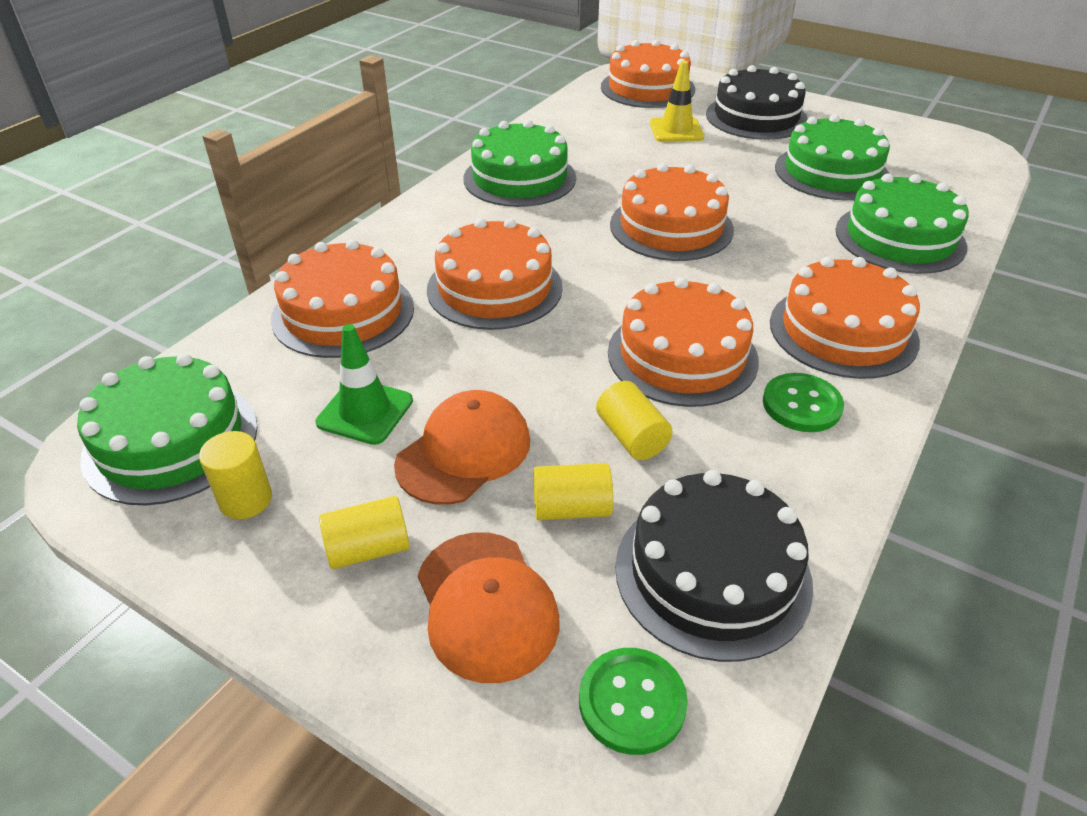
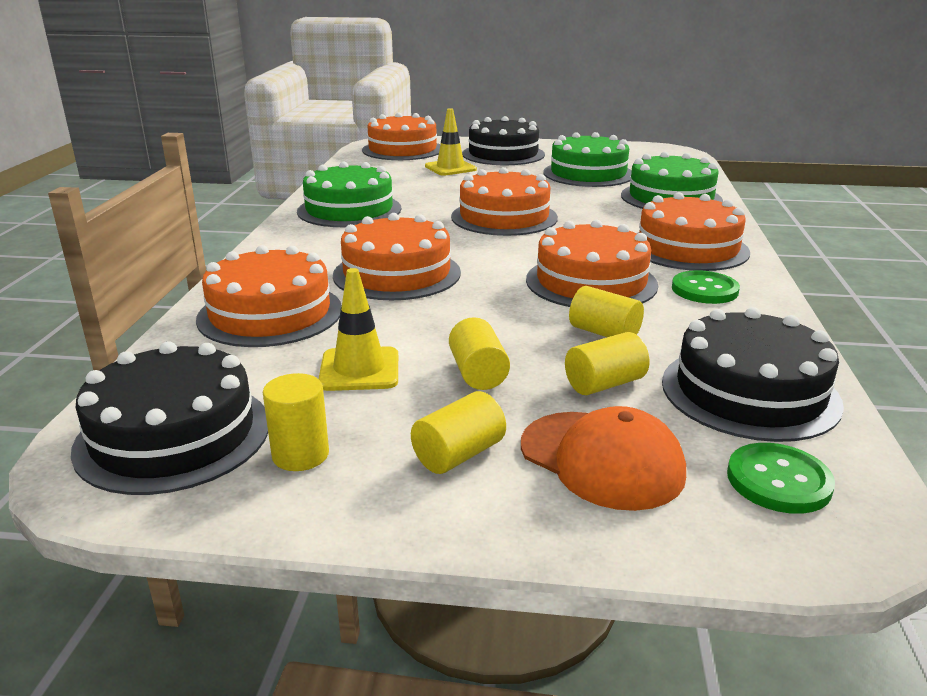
camera: 25 degrees left, 15 degrees down
green cake [77,353,258,505] -> black cake [71,341,268,495]
green traffic cone [316,324,413,445] -> yellow traffic cone [319,268,398,391]
orange cap [394,390,530,505] -> yellow cylinder [449,317,510,390]

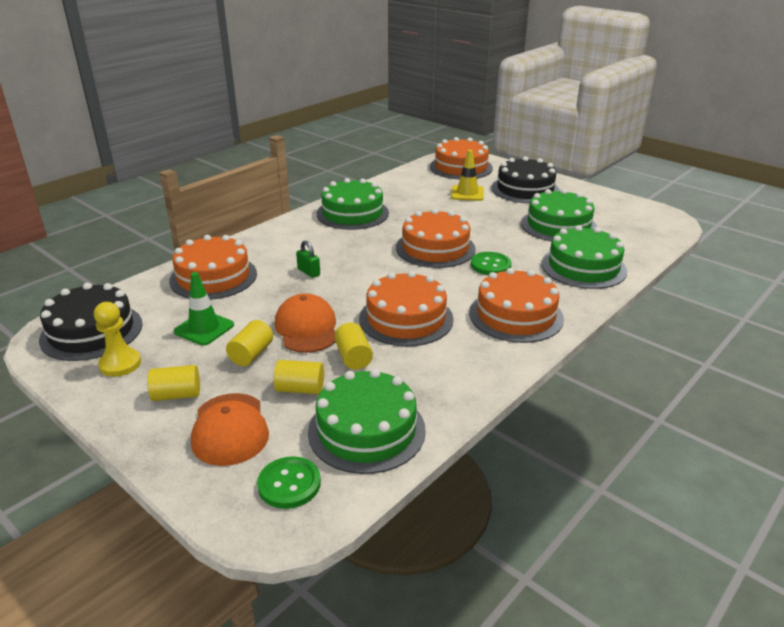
camera: 35 degrees right, 5 degrees up
yellow cylinder [263,373,329,471] -> yellow pawn [94,302,141,377]
yellow traffic cone [319,268,398,391] -> green traffic cone [174,272,234,345]
orange cake [333,213,461,300] -> green padlock [296,240,320,278]
black cake [662,307,844,442] -> green cake [308,369,426,474]
green button [672,270,740,304] -> green button moved to [471,252,512,275]
none -> orange cap [275,293,336,353]

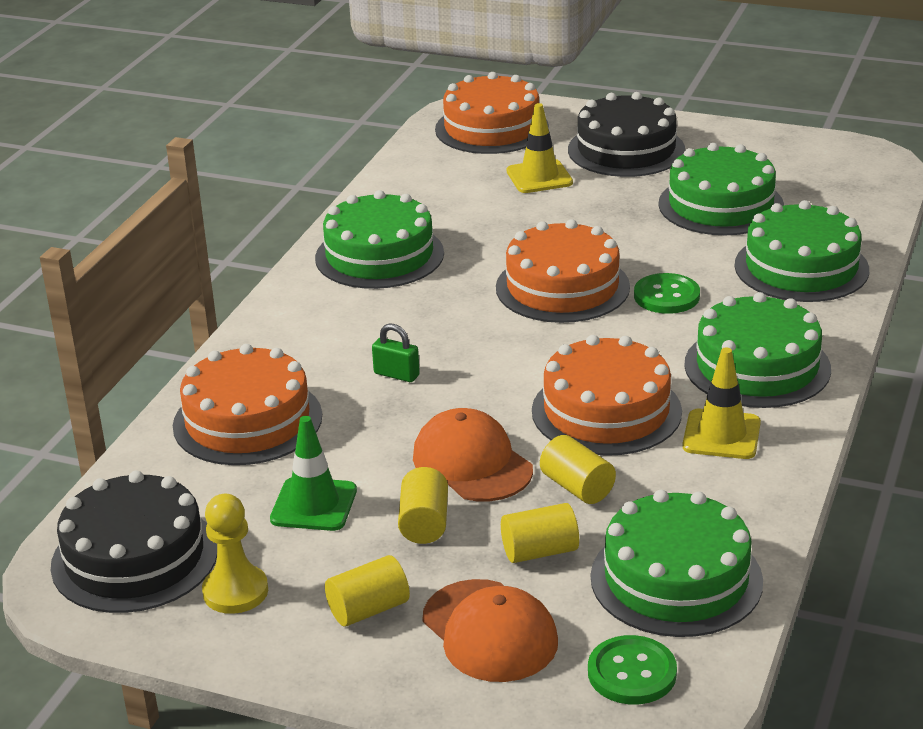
camera: 20 degrees left, 0 degrees up
orange cake [469,268,564,343] -> green cake [684,292,831,408]
none -> yellow traffic cone [682,348,761,459]

